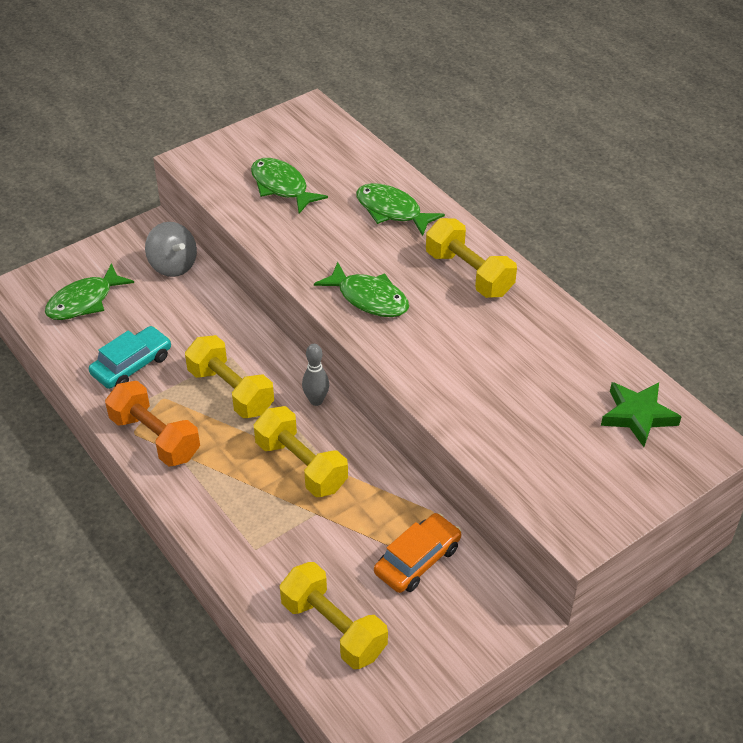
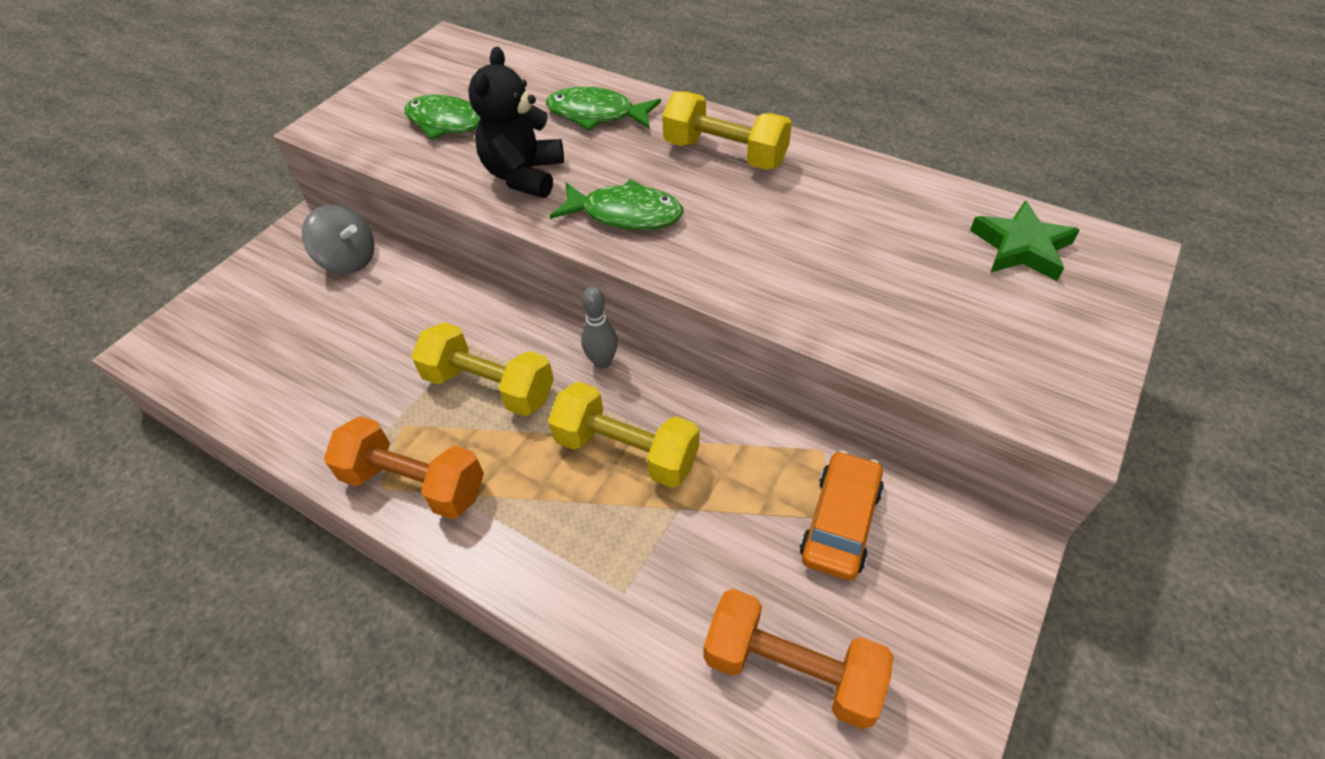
camera: 20 degrees left, 5 degrees up
green fish [45,263,134,320] -> none
turquoise car [89,326,171,389] -> none
yellow dumbbell [280,562,388,669] -> orange dumbbell [703,589,894,729]
none -> black teddy bear [468,47,564,198]

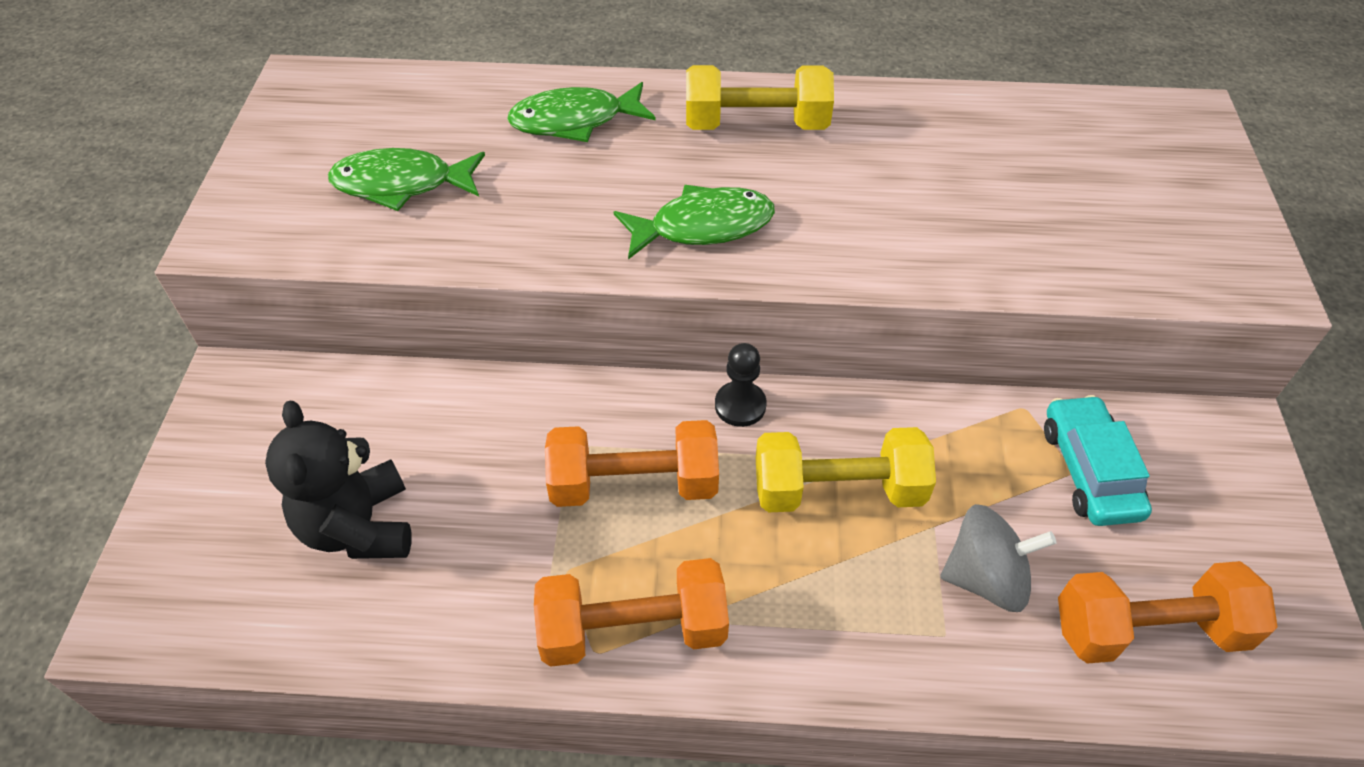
camera: 30 degrees left, 0 degrees up
grey spinning top [302,205,375,274] -> grey spinning top moved to [940,504,1056,612]
yellow dumbbell [411,322,554,416] -> orange dumbbell [545,420,719,507]
black teddy bear [468,47,564,198] -> black teddy bear moved to [265,401,412,559]
grey bowling pin [581,287,618,369] -> black pawn [715,343,767,427]
orange car [800,450,884,581] -> turquoise car [1044,395,1152,526]
green star [970,200,1080,281] -> none

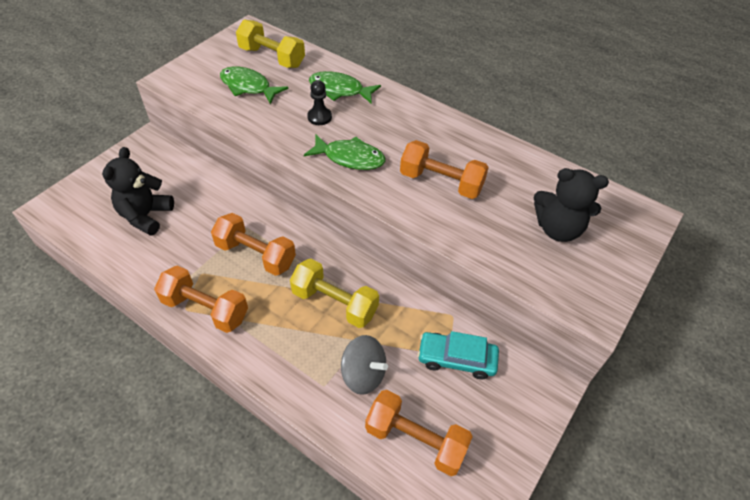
camera: 30 degrees right, 0 degrees up
yellow dumbbell [686,65,834,130] -> yellow dumbbell moved to [236,20,305,68]
black pawn [715,343,767,427] -> black pawn moved to [307,80,332,125]
turquoise car [1044,395,1152,526] -> turquoise car turned 105 degrees counterclockwise [417,331,499,380]
none -> orange dumbbell [400,140,489,199]
none -> black teddy bear [534,168,609,242]

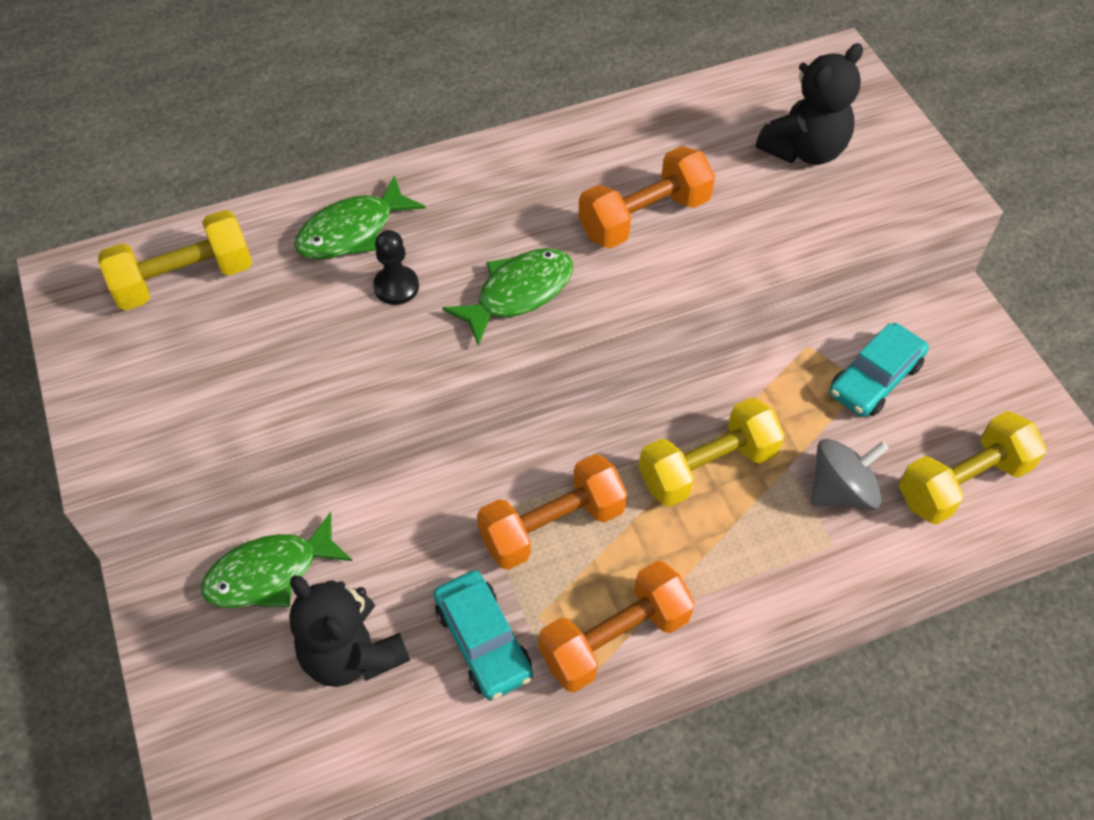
camera: 55 degrees left, 5 degrees up
green fish [220,66,288,104] -> green fish moved to [201,512,352,608]
orange dumbbell [365,390,473,476] -> yellow dumbbell [899,411,1046,525]
none -> turquoise car [434,570,533,701]

